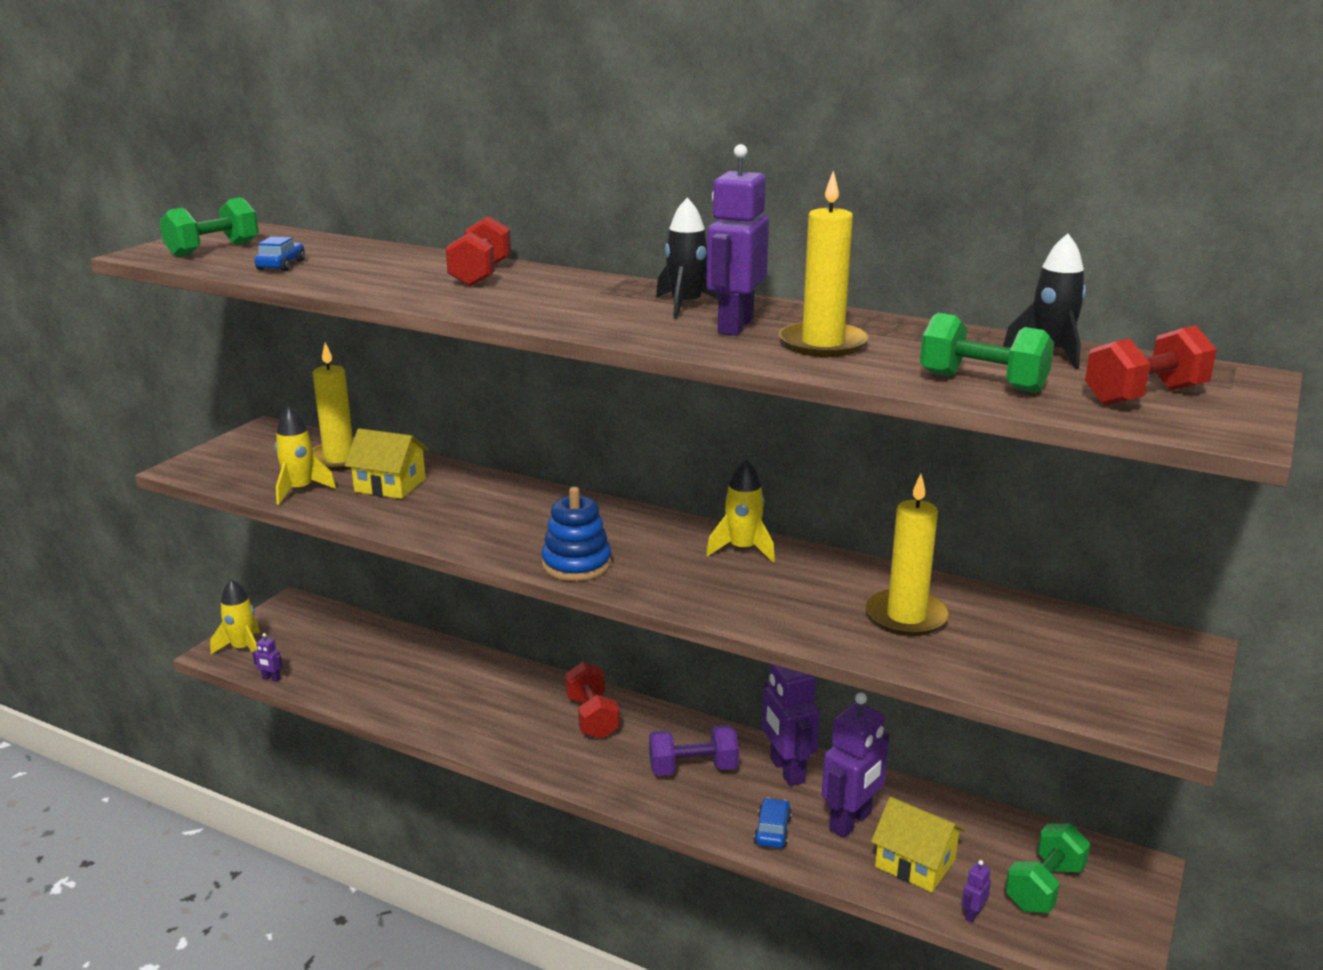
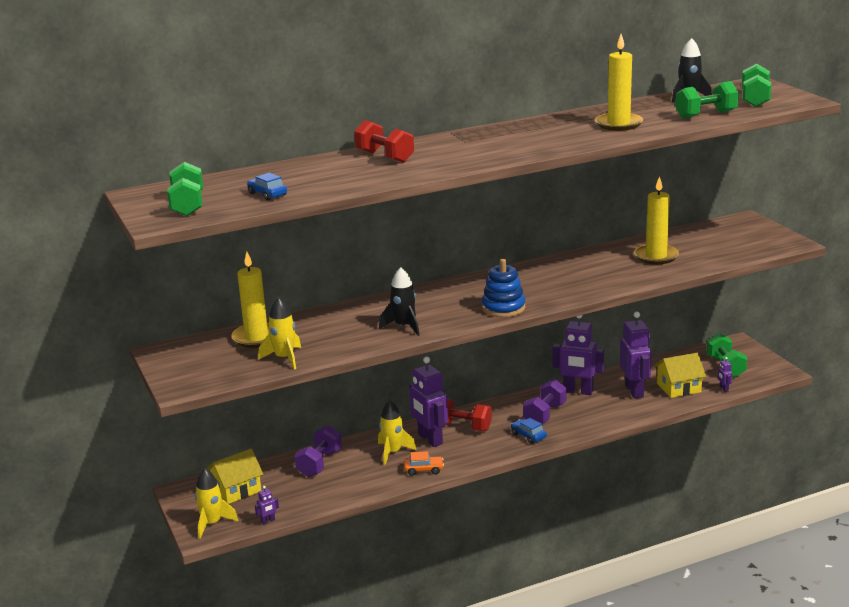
camera: 50 degrees left, 0 degrees up
yellow house [345,428,429,499] -> yellow house moved to [207,448,263,504]
black rocket [656,197,719,319] -> black rocket moved to [379,267,419,336]
yellow rocket [706,459,775,562] -> yellow rocket moved to [378,400,416,465]
purple robot [707,144,769,336] -> purple robot moved to [409,357,448,447]
blue car [754,798,792,848] -> blue car moved to [511,418,547,444]
red dumbbell [1085,326,1217,406] -> green dumbbell [742,64,772,107]
none -> purple dumbbell [295,425,342,477]
none -> orange car [404,451,444,476]

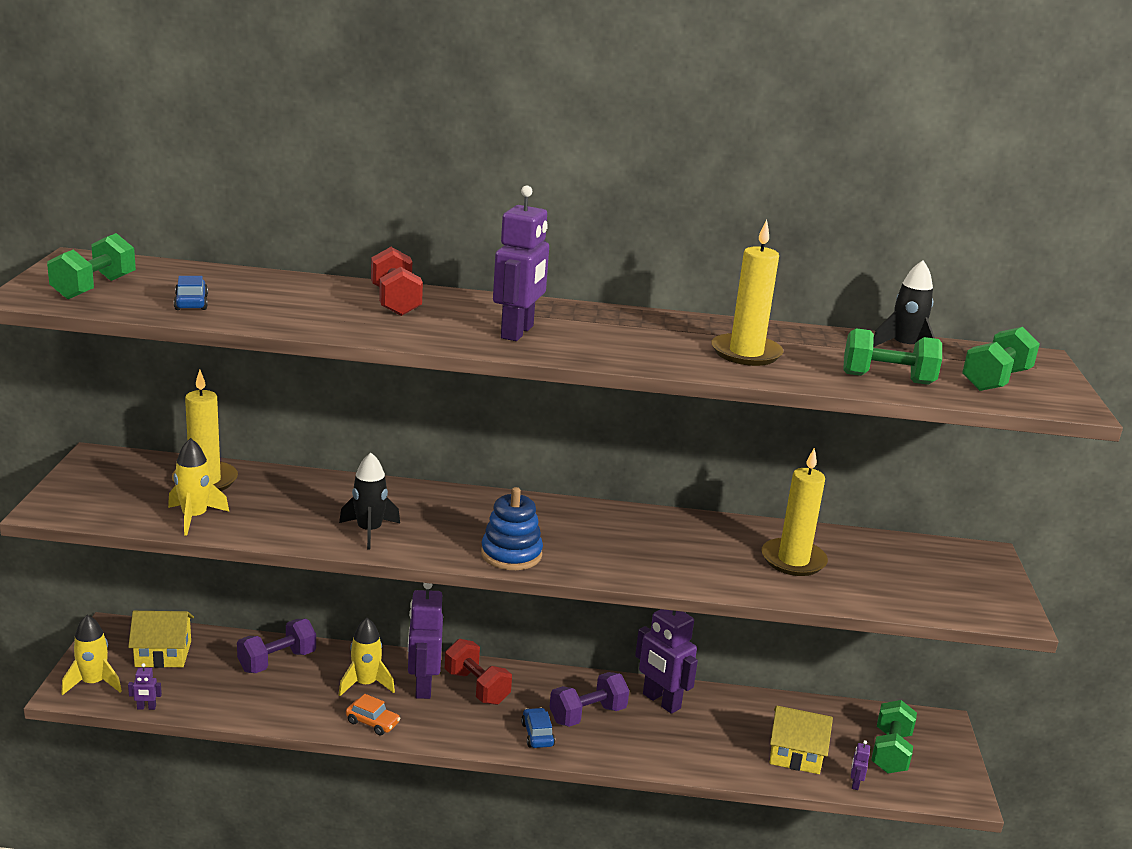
camera: 25 degrees right, 0 degrees up
purple robot [620,312,652,398] -> purple robot moved to [493,185,549,341]

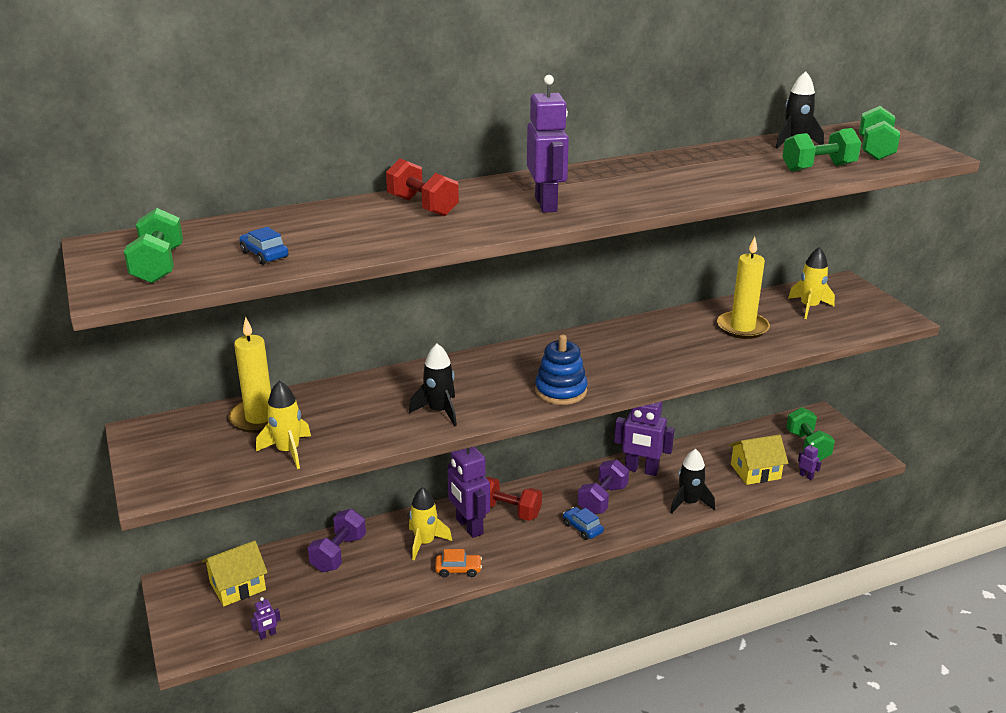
camera: 25 degrees left, 5 degrees up
yellow rocket [61,615,122,695] -> yellow rocket moved to [788,247,835,319]
yellow candle [711,220,783,366] -> none
purple robot [851,740,870,790] -> purple robot turned 150 degrees clockwise [798,442,822,480]
none -> black rocket [670,449,715,514]

